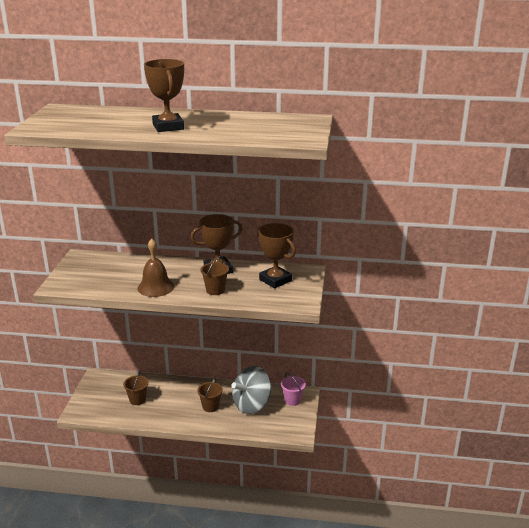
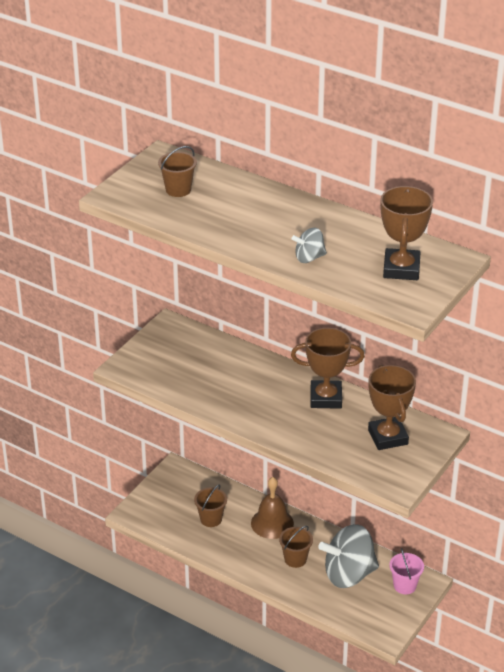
camera: 25 degrees right, 10 degrees up
brown bell [138,239,174,297] -> brown bell moved to [251,477,294,539]
brown trophy [144,59,184,132] -> brown trophy moved to [380,186,433,280]
brown bucket [200,256,229,295] -> brown bucket moved to [158,146,197,197]
none -> grey spinning top [292,228,327,263]

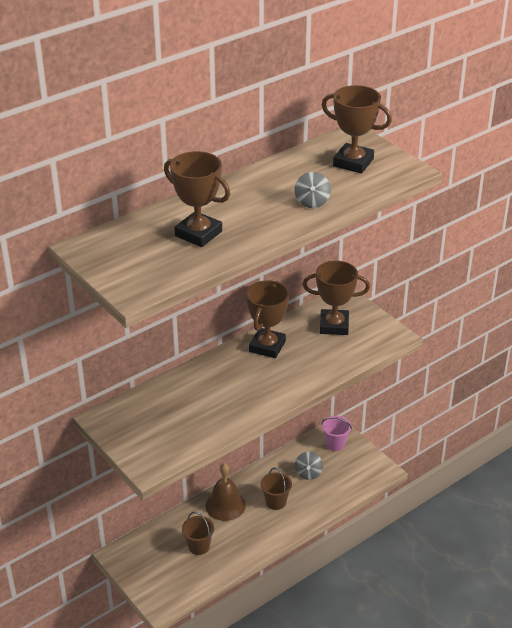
camera: 70 degrees left, 0 degrees up
brown bucket [158,146,197,197] -> none
grey spinning top [318,524,379,588] -> grey spinning top [295,452,323,480], size x0.49
none -> brown trophy [164,151,230,247]

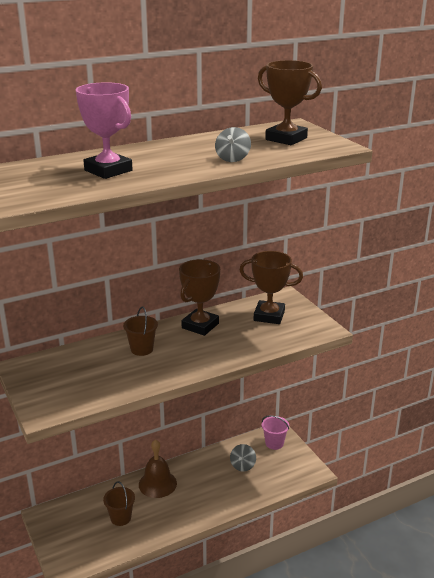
camera: 10 degrees right, 10 degrees down
brown trophy [164,151,230,247] -> pink trophy [76,82,133,179]
brown bucket [261,468,292,510] -> brown bucket moved to [123,307,158,356]

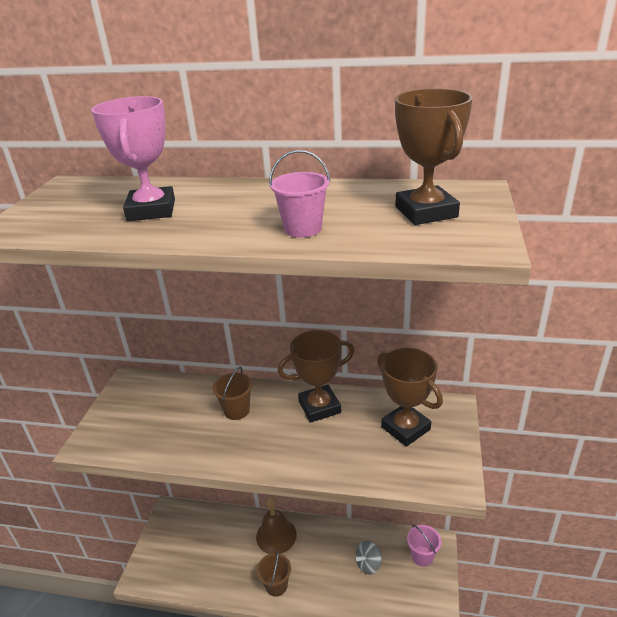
camera: 40 degrees right, 5 degrees up
brown bucket [103,481,135,526] -> brown bucket moved to [257,550,291,597]
grey spinning top [215,127,251,162] -> pink bucket [269,150,330,238]

